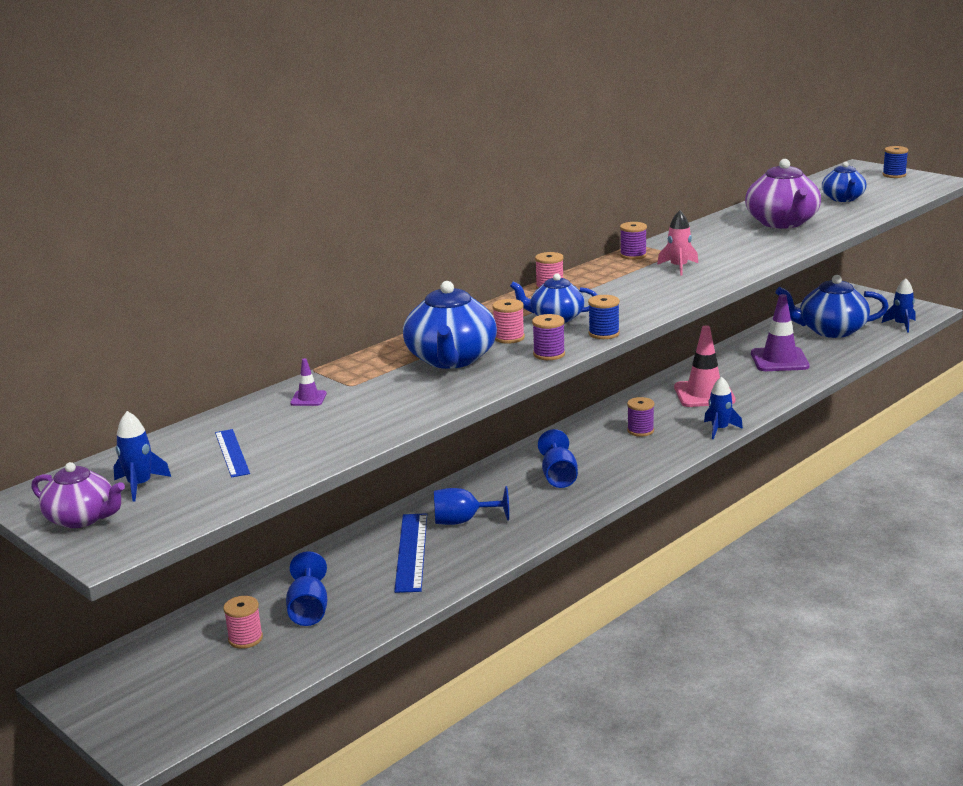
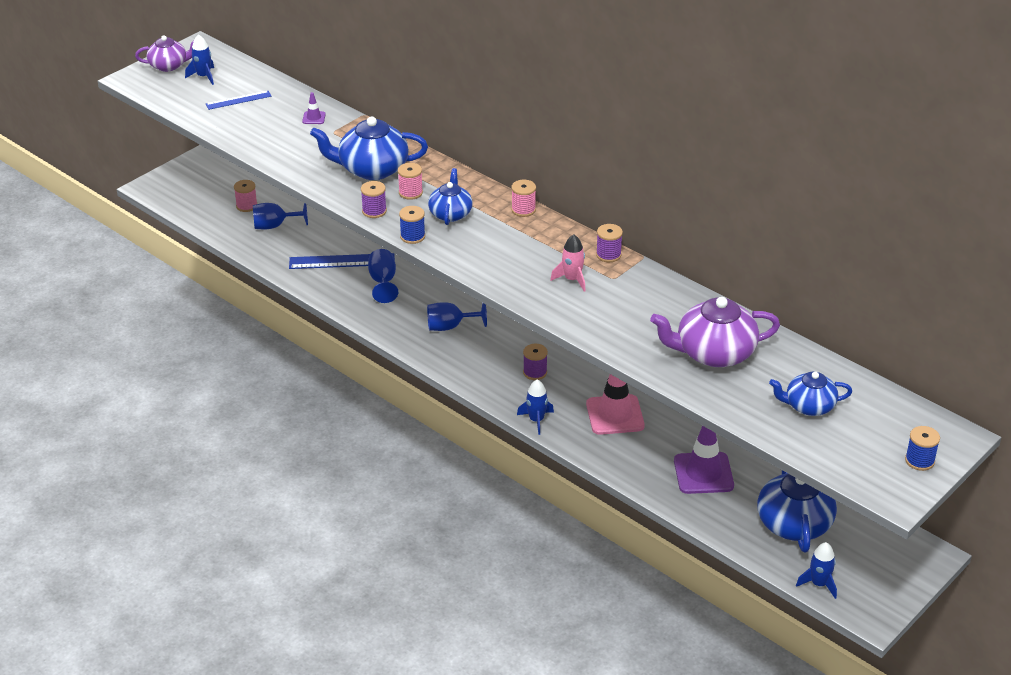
camera: 85 degrees right, 15 degrees up
purple teapot [31,462,125,528] -> purple teapot turned 120 degrees counterclockwise [135,35,194,72]

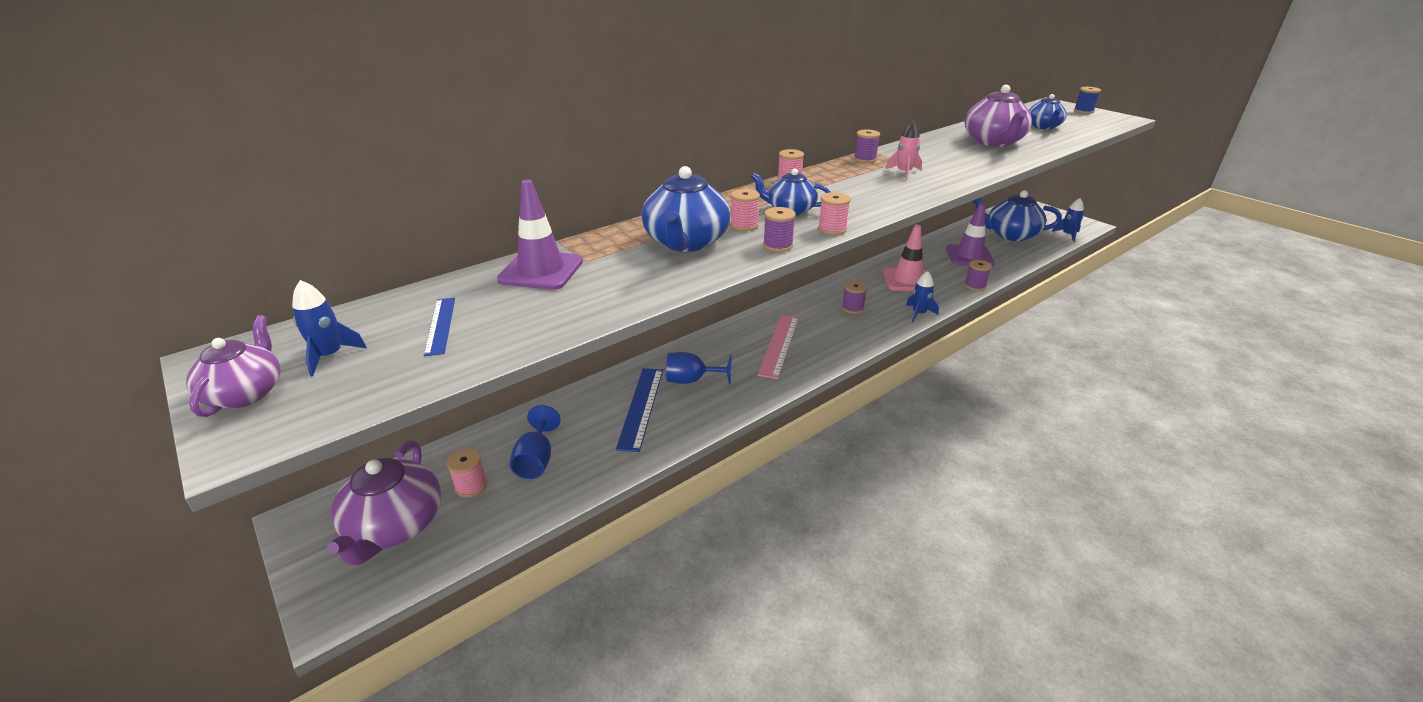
camera: 80 degrees left, 5 degrees down
purple traffic cone [302,92,326,124] -> purple traffic cone [497,180,583,290], size x2.24
blue spool [399,206,425,244] -> pink spool [818,192,851,235]
blue goblet [427,302,487,331] -> pink ruler [758,315,799,379]
none -> purple teapot [327,440,441,565]
none -> purple spool [964,260,992,291]

